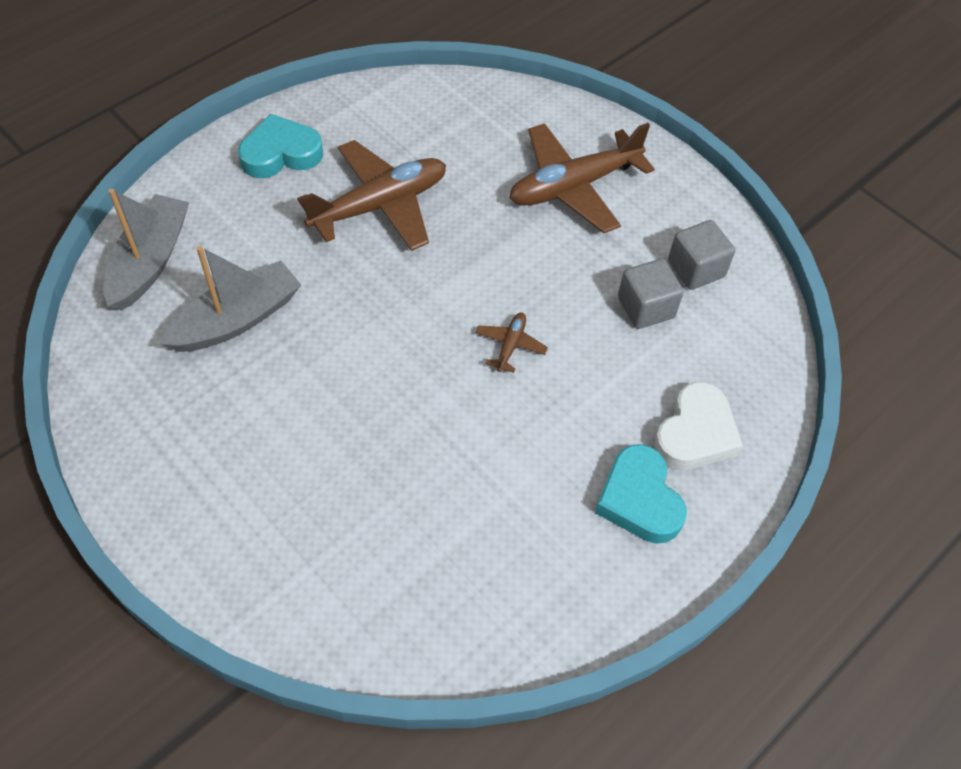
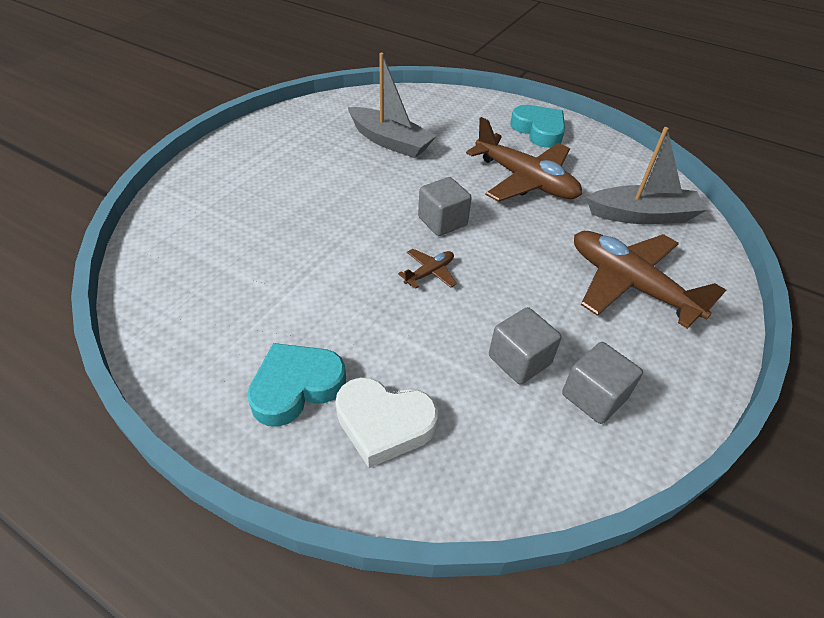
camera: 75 degrees right, 10 degrees down
grey boat [103,189,189,311] -> grey boat moved to [586,127,707,224]
brown plane [475,313,548,373] -> brown plane turned 45 degrees counterclockwise [398,249,457,289]
none -> grey cube [418,177,472,236]

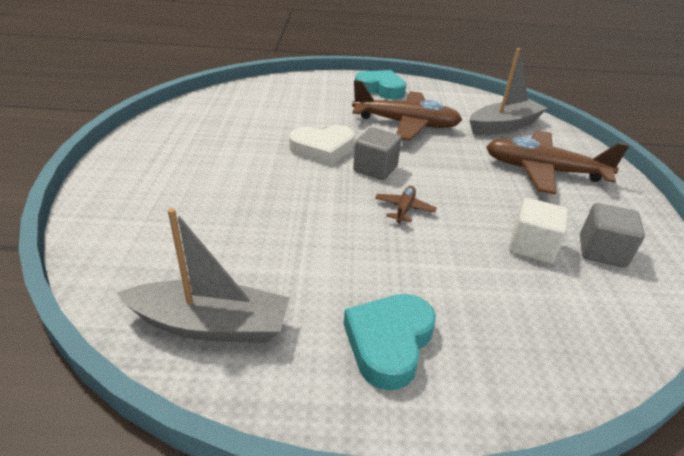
camera: 30 degrees left, 10 degrees down
white heart [335,377,438,468] -> white heart moved to [289,125,355,166]
grey boat [348,53,436,158] -> grey boat moved to [117,208,290,343]
grey cube [489,307,561,384] -> white cube [509,198,568,263]

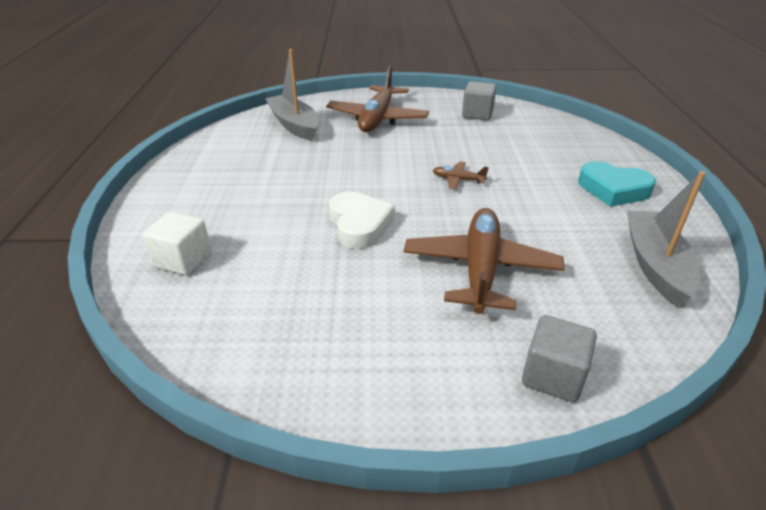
camera: 90 degrees left, 0 degrees up
brown plane [352,80,462,141] -> brown plane moved to [404,208,565,314]
grey cube [353,127,402,180] -> grey cube moved to [522,315,597,402]
turquoise heart [355,70,406,99] -> none
white cube [509,198,568,263] -> white cube moved to [143,212,212,275]

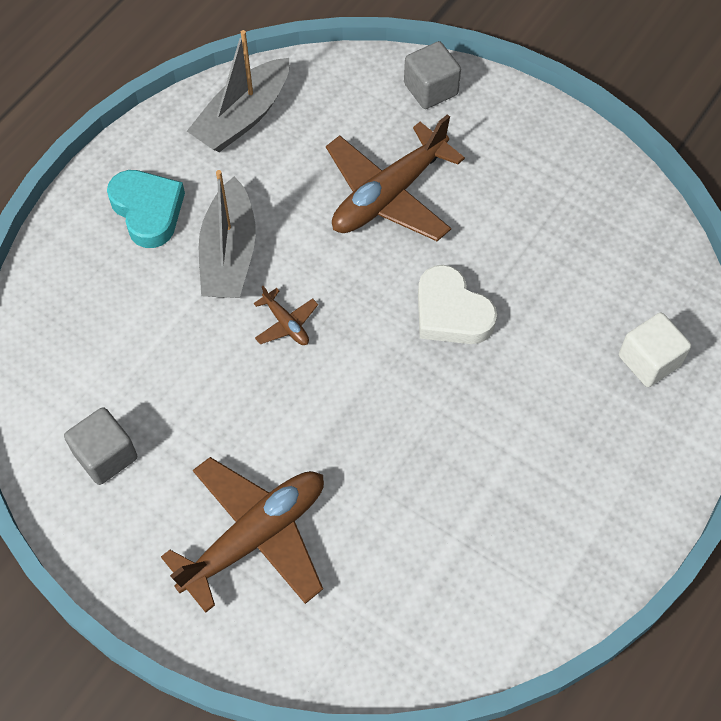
camera: 145 degrees left, 25 degrees up
grey boat [265,49,319,141] -> grey boat moved to [199,170,256,298]
white heart [329,191,395,249] -> white heart turned 60 degrees counterclockwise [418,265,497,344]

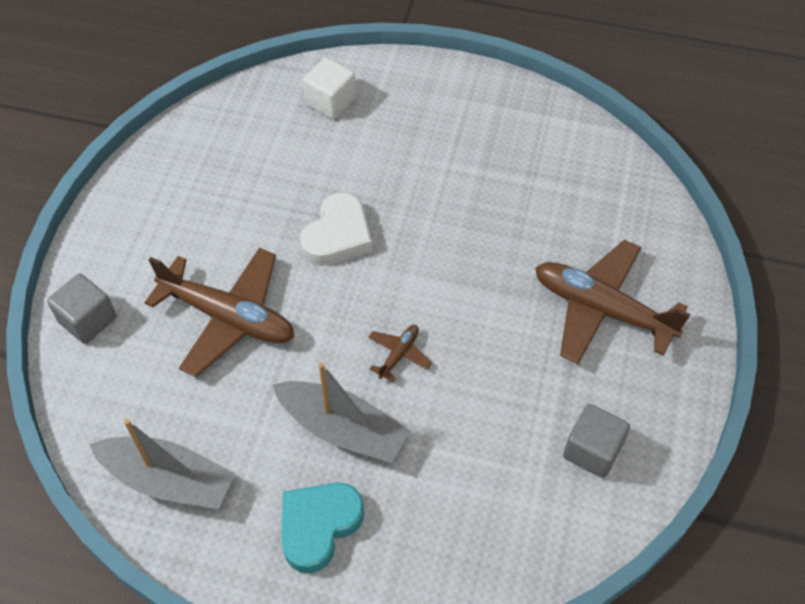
camera: 110 degrees left, 5 degrees down
grey boat [199,170,256,298] -> grey boat turned 45 degrees clockwise [273,362,410,463]

